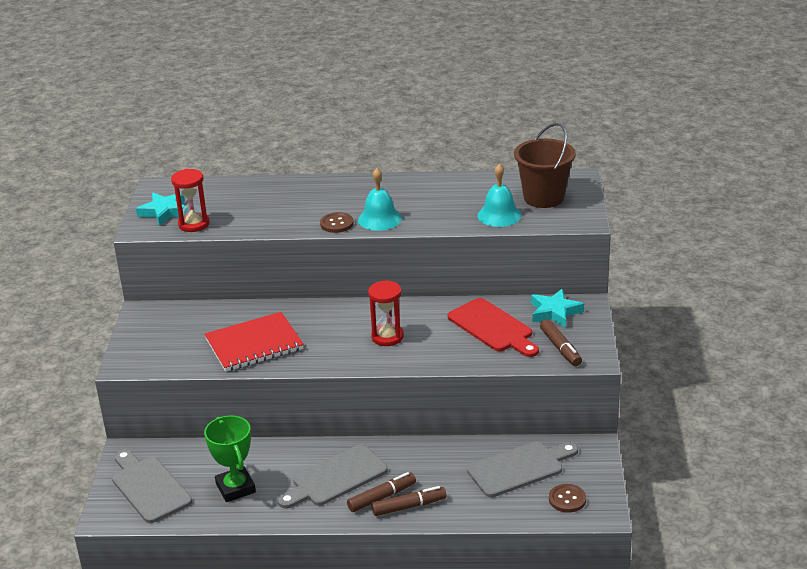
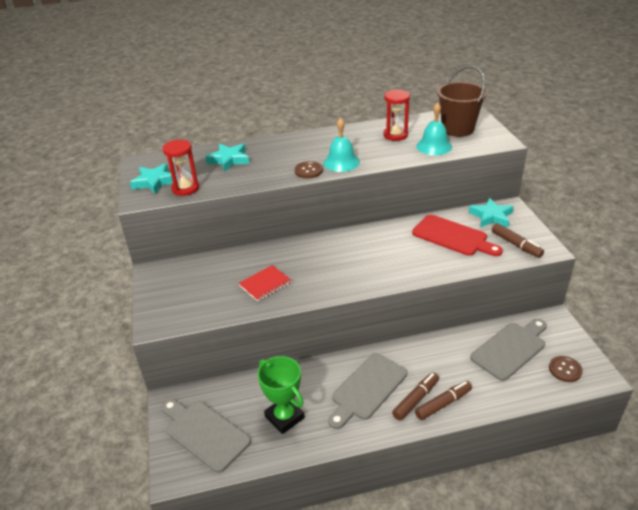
camera: 15 degrees left, 5 degrees up
red notebook [205,312,304,372] -> red notebook [238,265,292,301], size x0.58
red hourglass [368,280,404,346] -> red hourglass moved to [383,90,410,141]
none -> turquoise star [205,144,249,172]

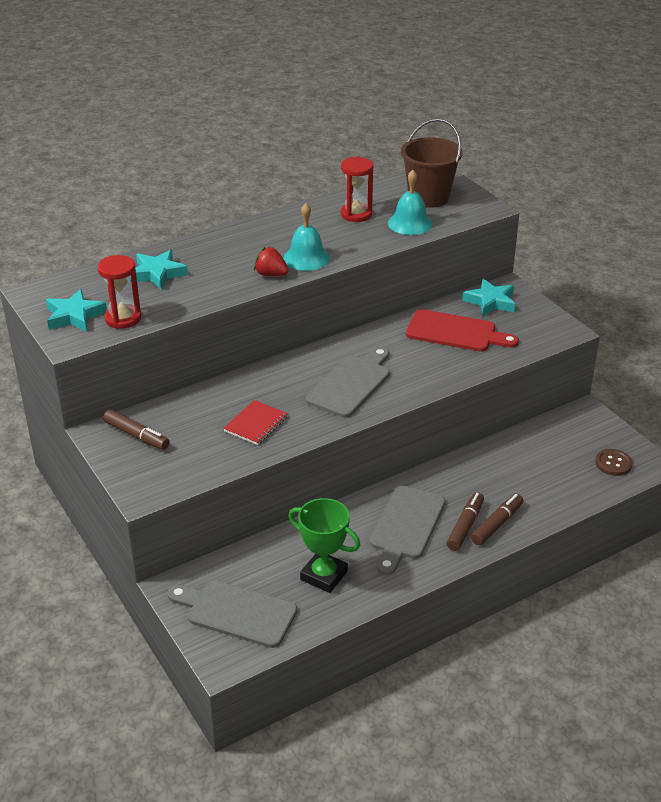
camera: 20 degrees left, 0 degrees up
brown button [295,161,323,179] -> red strawberry [254,247,289,276]
grey cutting board [470,319,547,381] -> grey cutting board moved to [306,347,390,418]
brown marker [492,223,544,258] -> brown marker moved to [103,409,169,450]

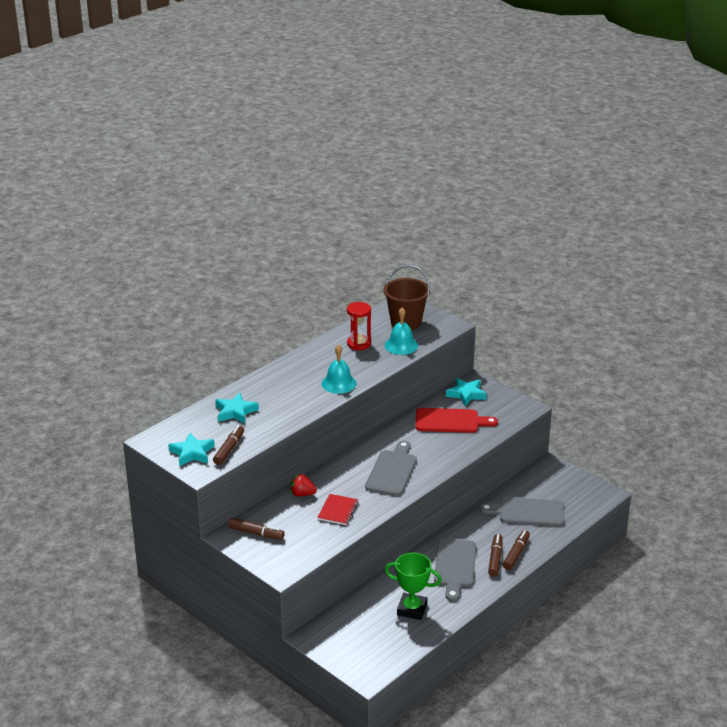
camera: 15 degrees left, 5 degrees down
red hourglass [97,255,141,329] -> brown marker [213,425,244,465]
grey cutting board [168,580,297,648] -> grey cutting board moved to [480,497,564,526]
red strawberry [254,247,289,276] -> red strawberry moved to [290,473,317,496]
brown button [595,449,633,476] -> none

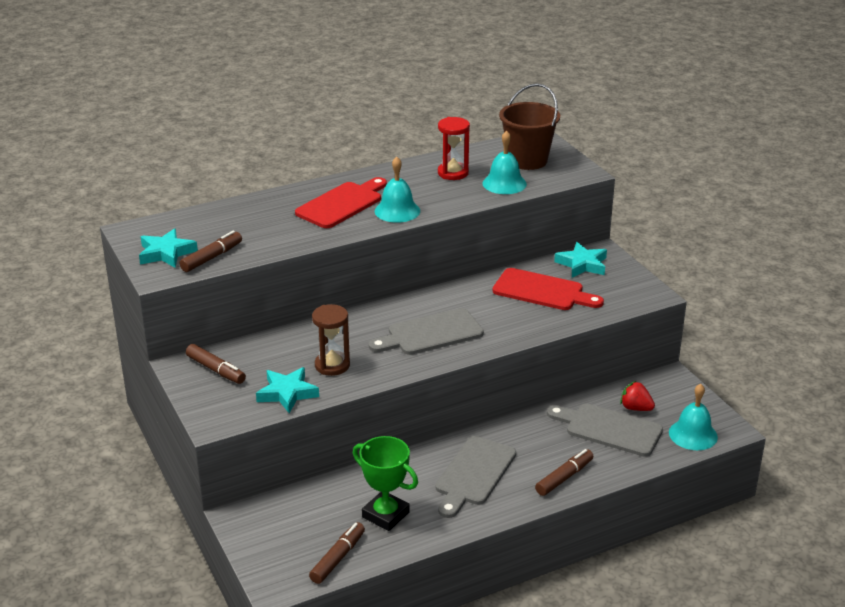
camera: 20 degrees right, 0 degrees up
turquoise star [215,393,259,424] -> turquoise star moved to [256,367,319,413]
red strawberry [290,473,317,496] -> red strawberry moved to [620,381,655,411]
red notebook [317,494,359,525] -> brown hourglass [312,304,350,376]
grey cutting board [365,441,417,496] -> grey cutting board turned 150 degrees counterclockwise [369,308,484,355]
brown marker [488,534,503,577] -> brown marker moved to [309,522,365,584]
none -> red cutting board [295,177,387,228]
none -> turquoise bell [669,384,718,450]

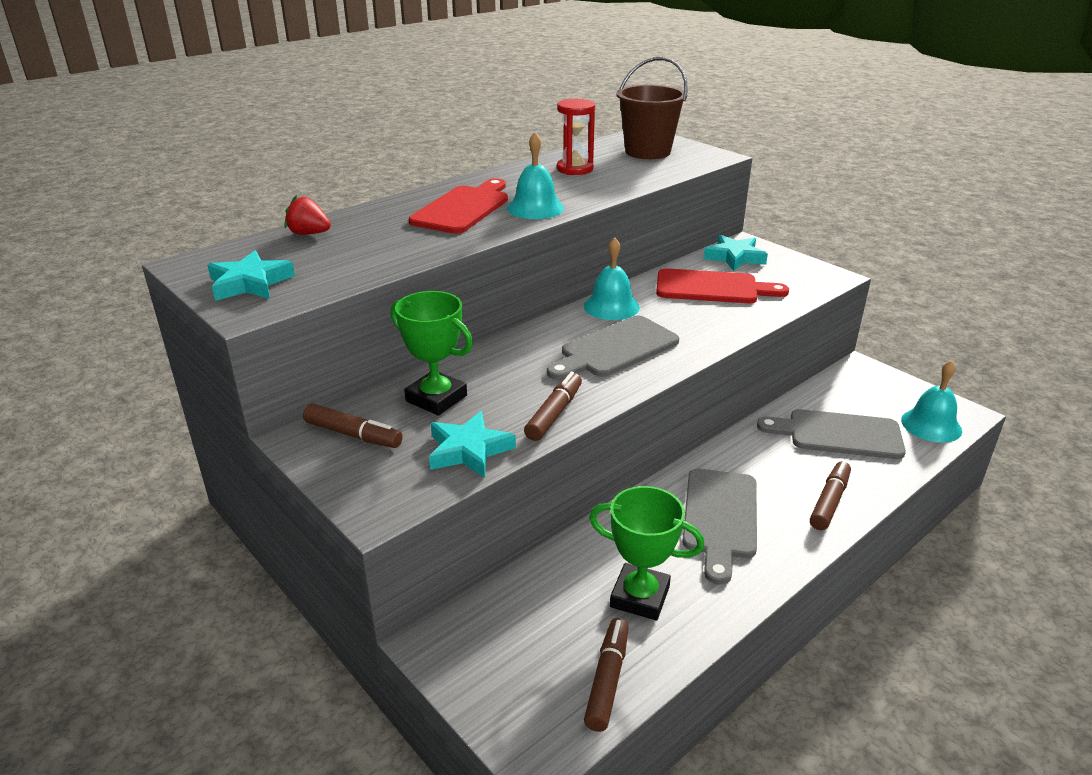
camera: 15 degrees left, 0 degrees up
brown marker [180,231,242,272] -> brown marker moved to [524,372,582,441]
brown hourglass [312,304,350,376] -> none
turquoise bell [483,130,527,194] -> turquoise bell moved to [584,238,640,320]
red strawberry [620,381,655,411] -> red strawberry moved to [285,195,331,235]
none -> green trophy [391,291,473,416]

